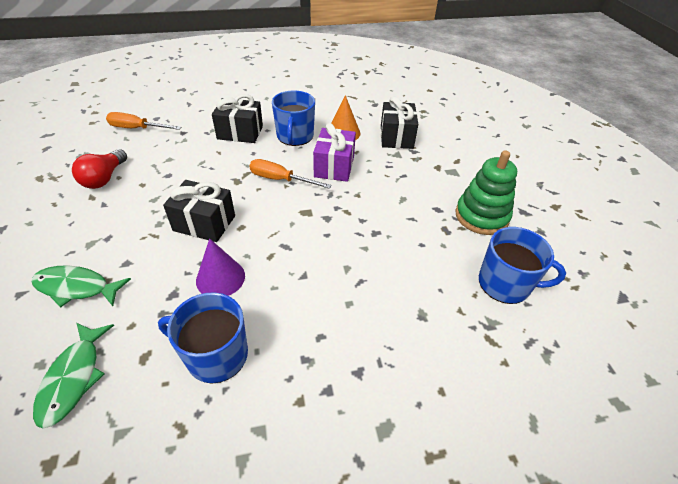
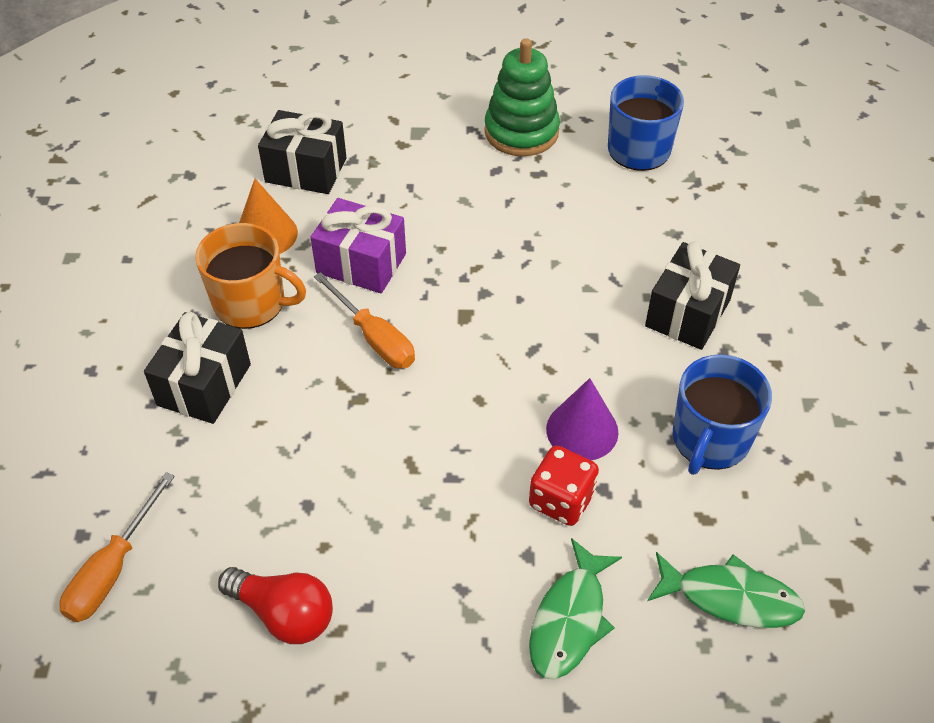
camera: 75 degrees left, 5 degrees up
black gift [163,180,235,242] -> black gift moved to [645,241,740,350]
orange screwdriver [249,159,332,189] -> orange screwdriver turned 75 degrees counterclockwise [314,272,415,368]
blue mug [272,91,315,146] -> orange mug [195,223,306,329]
none -> red dice [529,446,599,526]

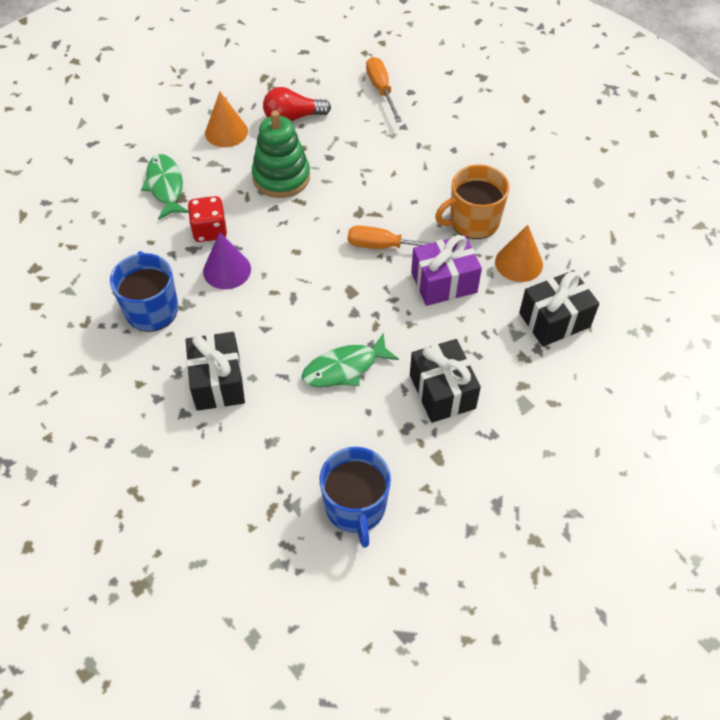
camera: 140 degrees right, 5 degrees up
black gift [144,312,251,424] -> black gift moved to [410,339,481,423]
green stacking toy [484,38,560,156] -> green stacking toy moved to [252,111,310,198]
green fish [648,552,805,628] -> green fish moved to [302,333,399,387]
none -> orange cone [205,92,248,147]

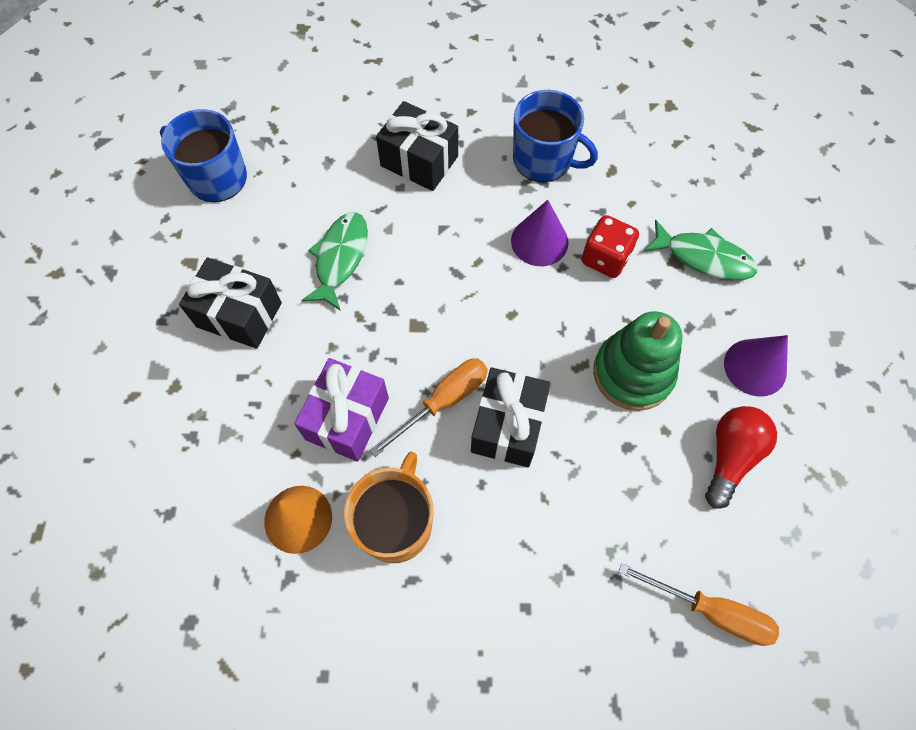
camera: 130 degrees right, 10 degrees up
orange cone [205,92,248,147] -> purple cone [724,335,788,397]
black gift [519,270,599,347] -> black gift moved to [471,367,551,467]

